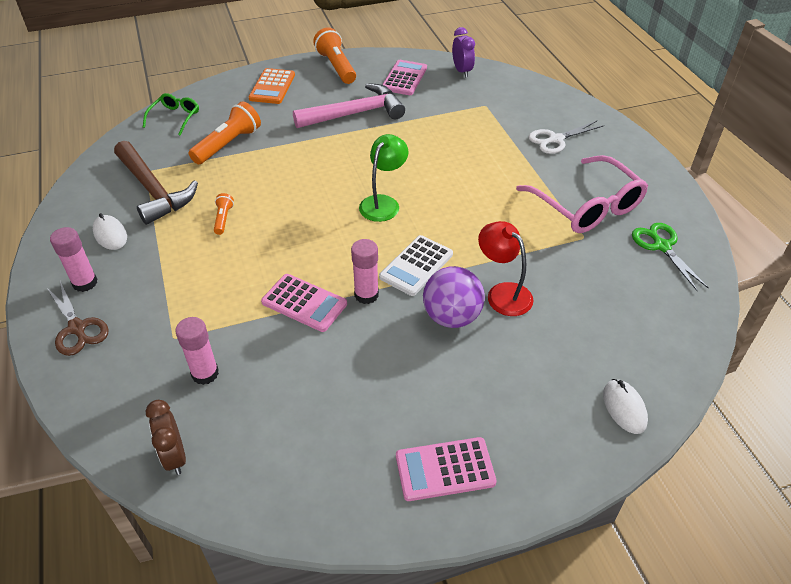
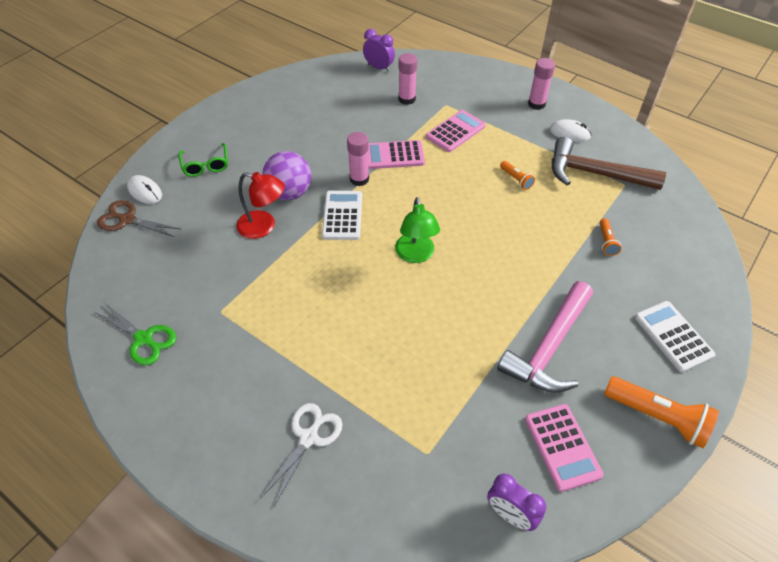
camera: 145 degrees right, 5 degrees up
brown scissors [47,281,108,356] -> brown scissors moved to [97,200,180,237]
green glasses [143,93,199,135] -> green glasses moved to [178,143,228,177]
brown clock [146,400,186,475] -> purple clock [363,29,395,72]
orange flashlight [189,101,261,164] -> orange flashlight [600,218,621,256], size x0.51
orange calculator [249,68,295,104] -> white calculator [635,301,716,372]
pink calculator [396,437,497,501] -> pink calculator moved to [426,110,486,152]
pink glasses [516,155,648,233] -> none

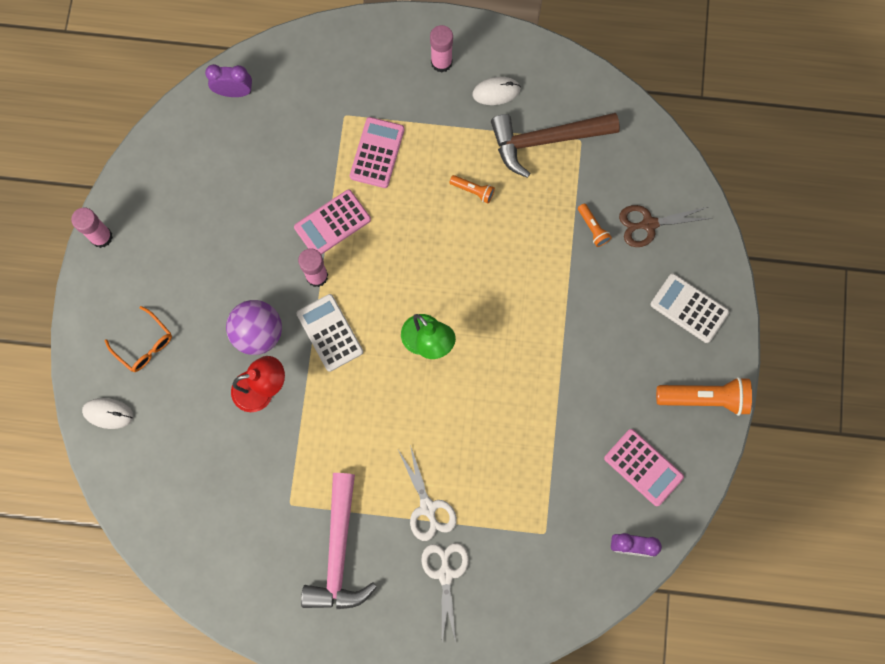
camera: 30 degrees left, 25 degrees up
green scissors [94,303,176,365] -> none
brown scissors [97,200,180,237] -> brown scissors moved to [619,205,712,247]
green glasses [178,143,228,177] -> orange glasses [105,306,172,372]
pink glue stick [398,53,417,105] -> pink glue stick moved to [71,208,113,248]
pink hammer [497,281,593,393] -> pink hammer moved to [301,473,377,609]
none -> white scissors [398,445,457,541]

